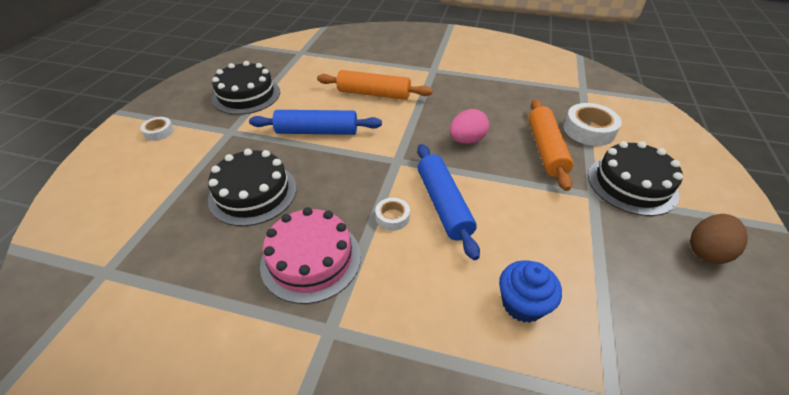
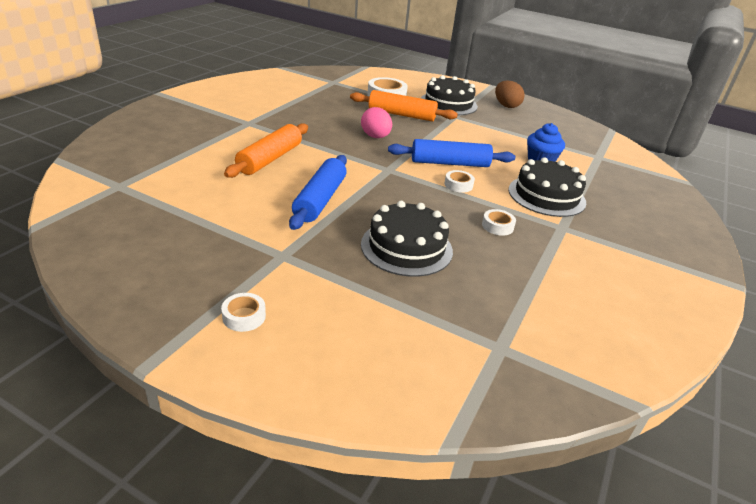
camera: 80 degrees left, 10 degrees down
black cake [212,61,280,115] -> black cake moved to [508,157,586,217]
pink cake [260,207,361,304] -> white tape [482,209,516,236]

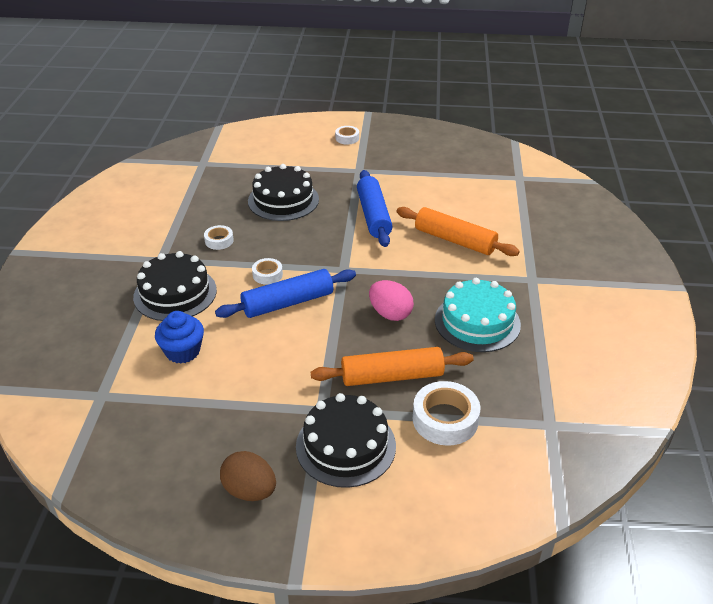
camera: 160 degrees right, 5 degrees up
orange rolling pin [224,123,308,178] -> orange rolling pin turned 60 degrees counterclockwise [397,207,520,256]
none -> turquoise cake [435,278,521,352]

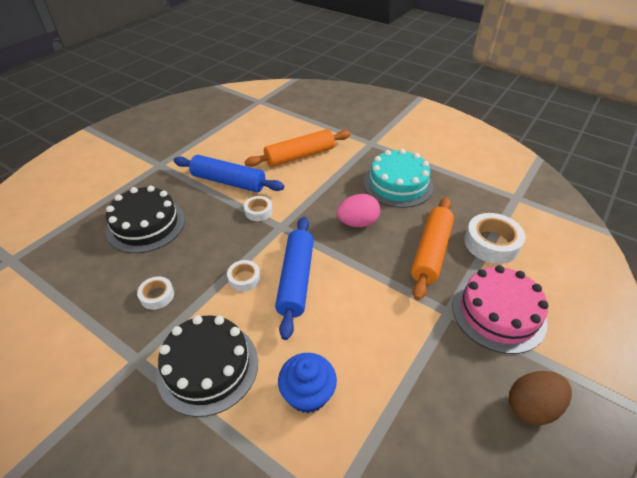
camera: 60 degrees left, 5 degrees up
black cake [296,393,396,488] -> pink cake [452,265,548,354]
white tape [335,126,359,145] -> white tape moved to [244,196,273,221]

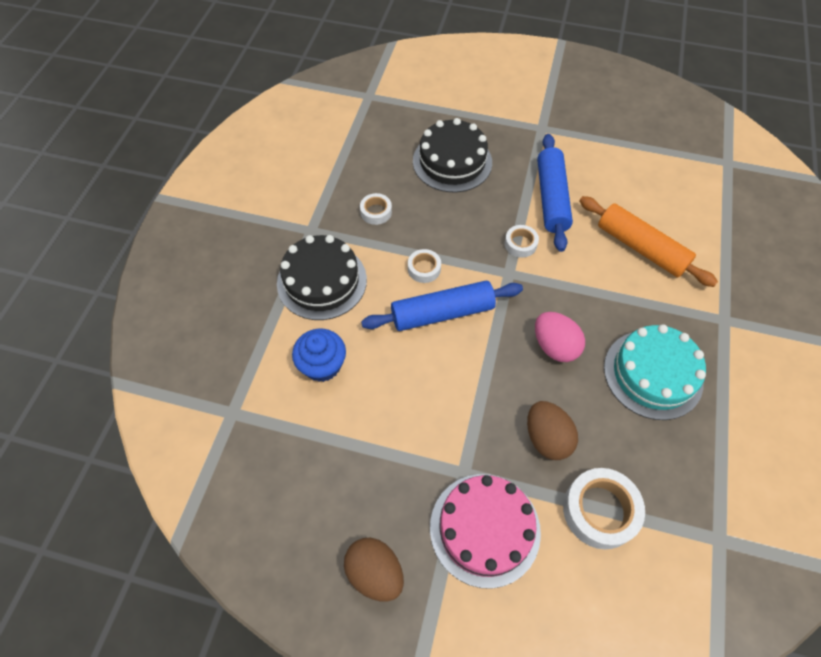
camera: 70 degrees right, 15 degrees up
orange rolling pin [411,197,454,300] -> brown egg [527,401,578,460]

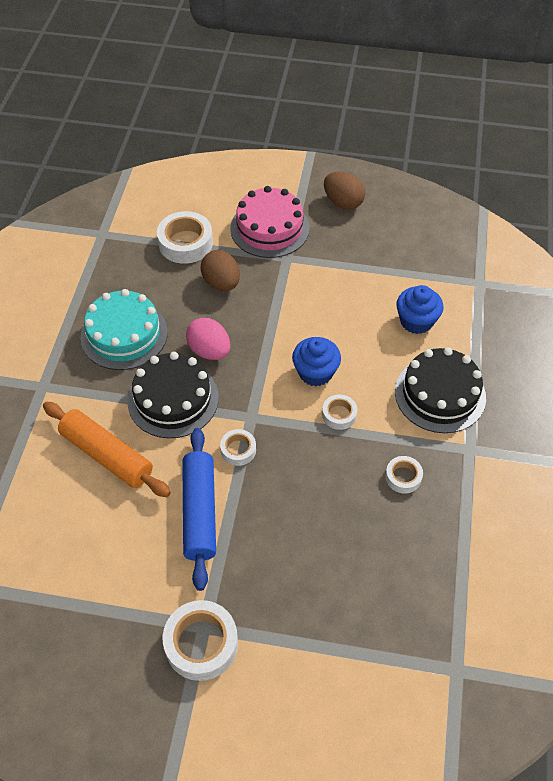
camera: 175 degrees right, 5 degrees down
blue rolling pin [361,281,523,331] -> blue cupcake [292,337,341,386]
black cake [413,118,492,192] -> black cake moved to [127,352,219,438]
none -> white tape [163,600,238,681]

